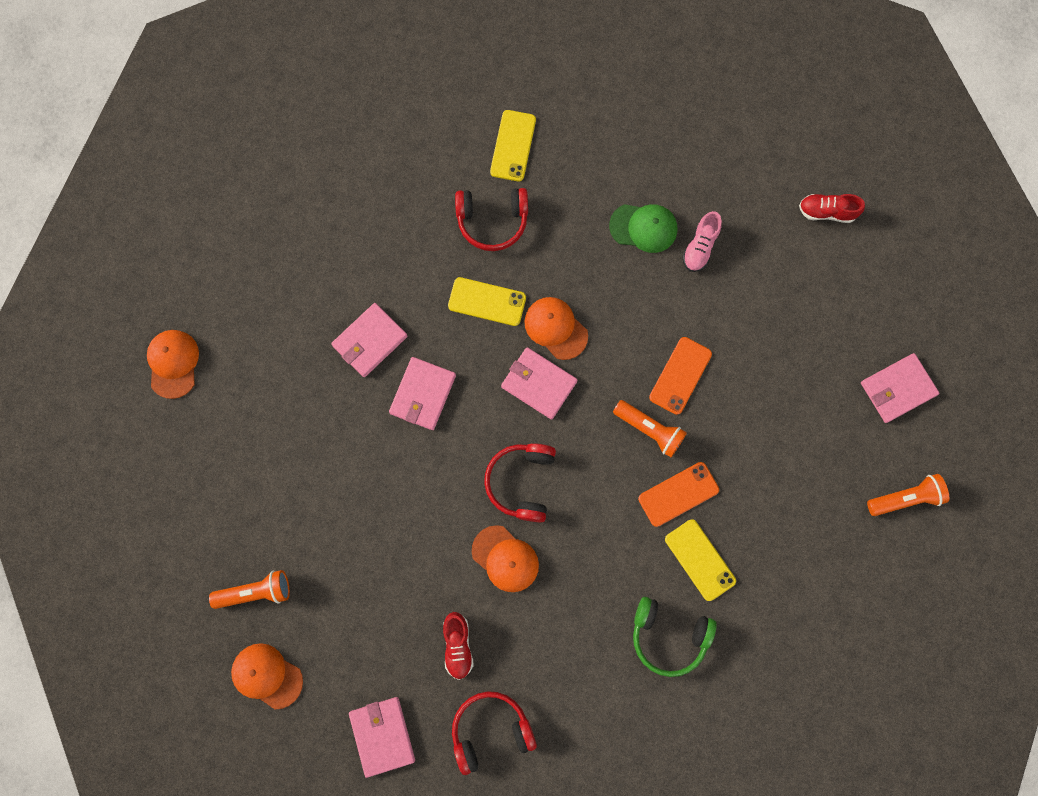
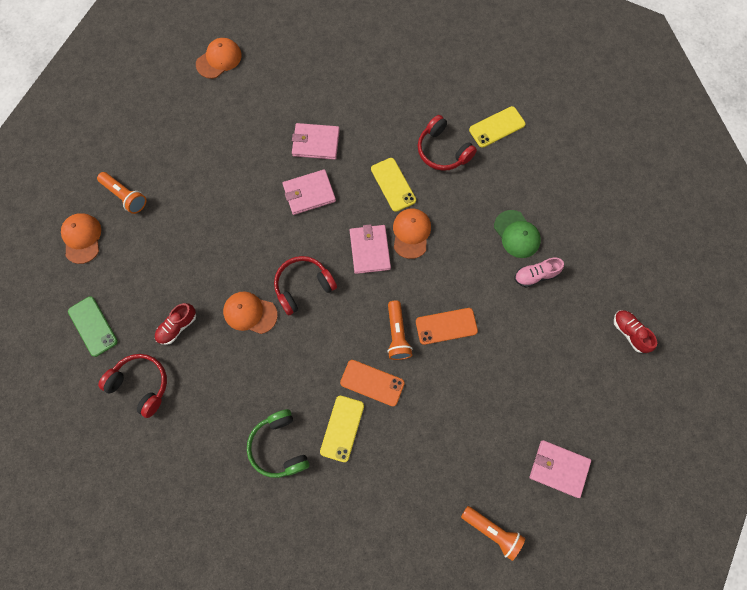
camera: 50 degrees right, 5 degrees down
pink wallet [349,697,415,778] -> green phone [68,297,118,357]
orange cap [472,525,539,592] -> orange cap turned 105 degrees clockwise [223,291,278,334]

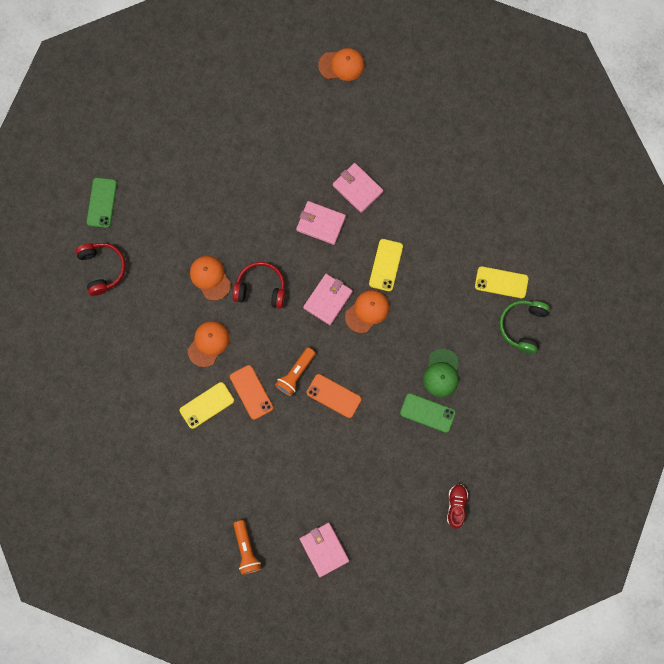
camera: 40 degrees right, 5 degrees up
orange cap [61,213,101,264] -> orange cap moved to [188,321,230,367]
orange flashlight [97,172,146,214] -> none
red shoe [155,303,196,345] -> none
green headphones [247,409,309,478] -> green headphones moved to [499,300,550,354]
red headphones [418,115,477,171] -> none
pink shoe [514,258,564,287] -> green phone [400,393,456,433]

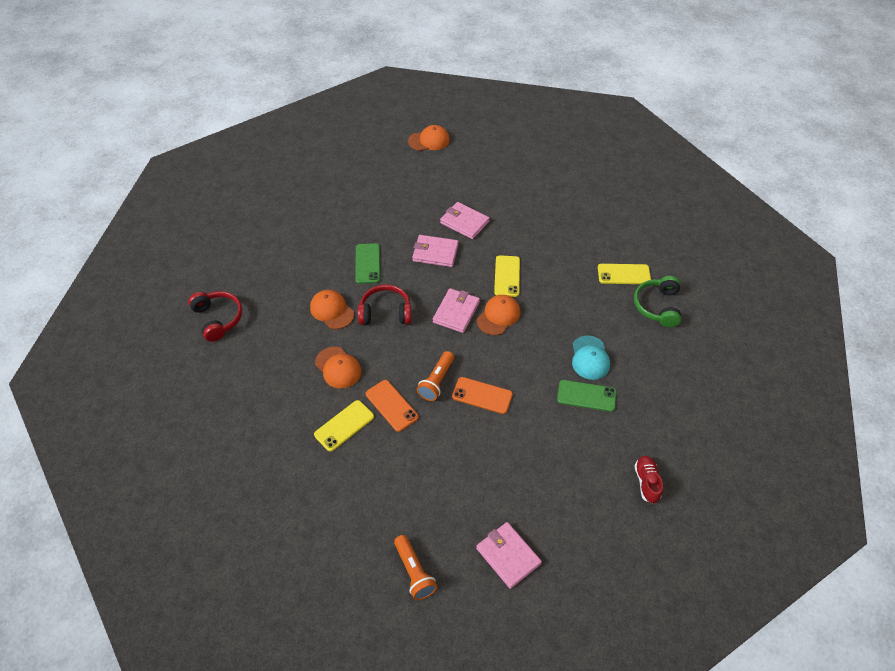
camera: 10 degrees left, 25 degrees down
green phone [86,178,117,228] -> green phone moved to [356,243,380,284]
orange cap [188,321,230,367] -> orange cap turned 120 degrees clockwise [315,347,361,388]
green cap [423,349,459,397] -> turquoise cap [572,336,610,380]

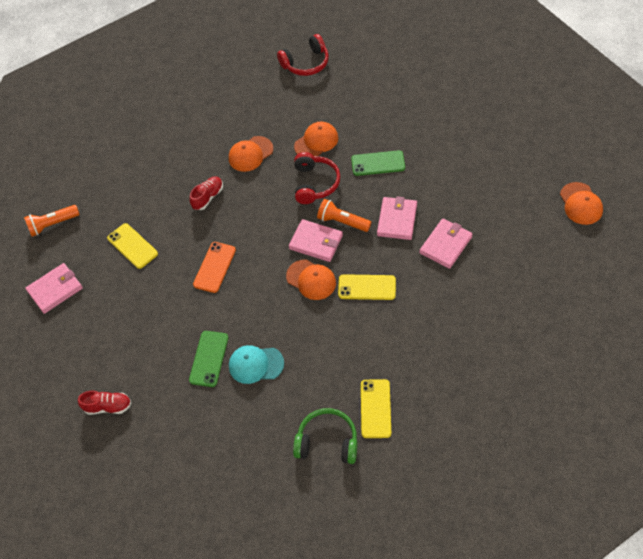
camera: 95 degrees right, 5 degrees up
yellow phone [314,400,374,452] -> yellow phone moved to [107,223,158,269]
orange phone [366,380,419,432] -> red shoe [189,176,223,210]
orange flashlight [417,351,454,401] -> orange flashlight moved to [317,199,371,232]

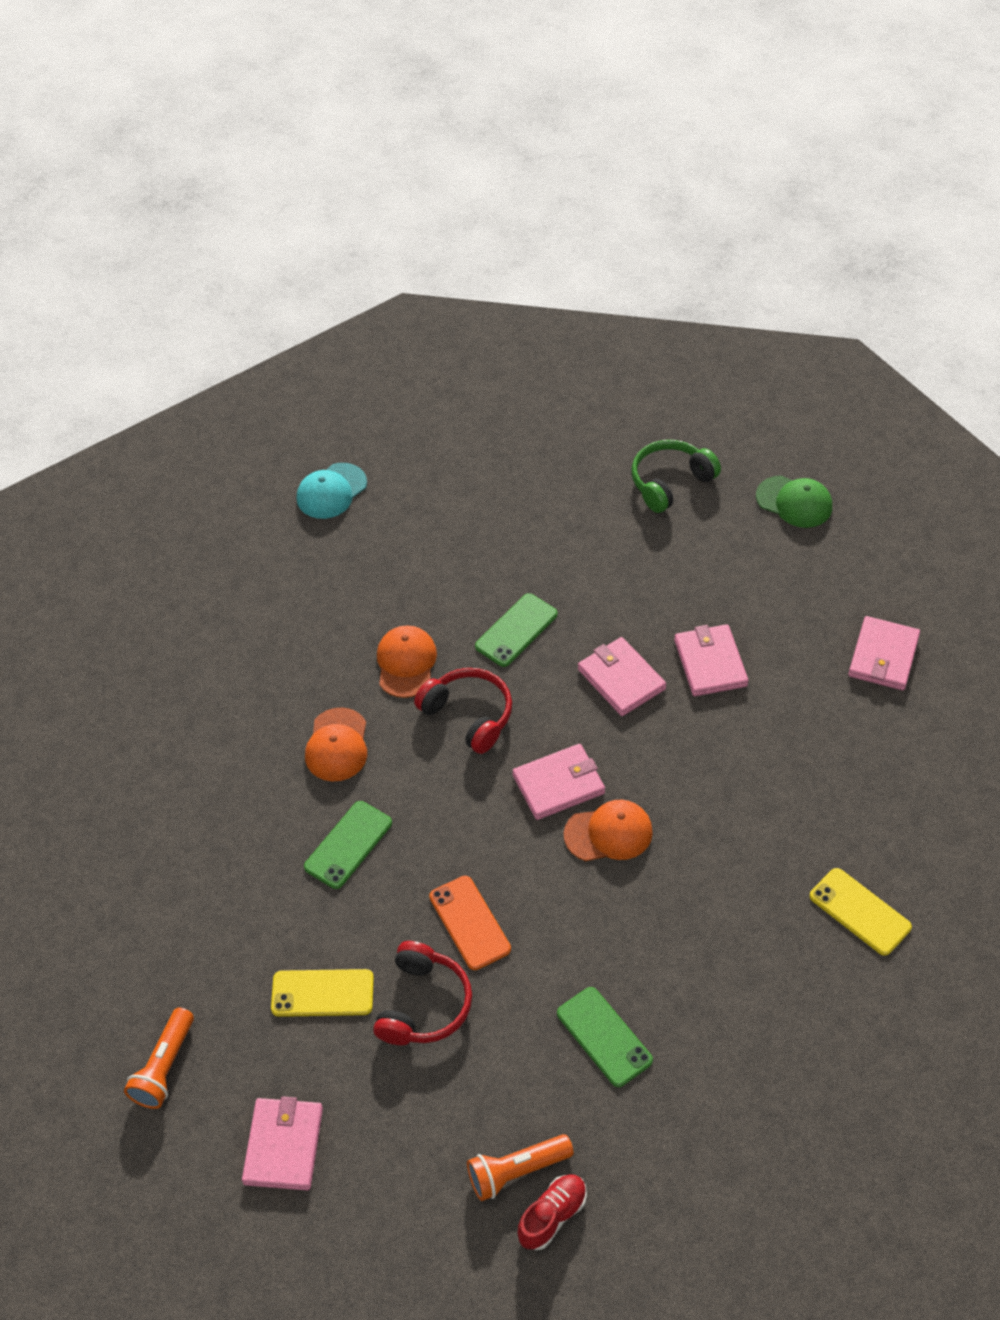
camera: 50 degrees left, 5 degrees down
red shoe [189,176,223,210] -> green phone [304,801,392,889]
turquoise cap [229,345,284,384] -> turquoise cap moved to [297,463,367,519]
red headphones [277,34,329,76] -> red headphones moved to [373,941,472,1045]
green headphones [293,408,358,464] -> green headphones moved to [631,440,721,513]
orange flashlight [317,199,371,232] -> orange flashlight moved to [467,1134,574,1201]
yellow phone [338,274,396,300] -> none
orange cap [560,182,603,225] -> green cap [756,475,832,528]
none -> pink wallet [848,616,920,690]

